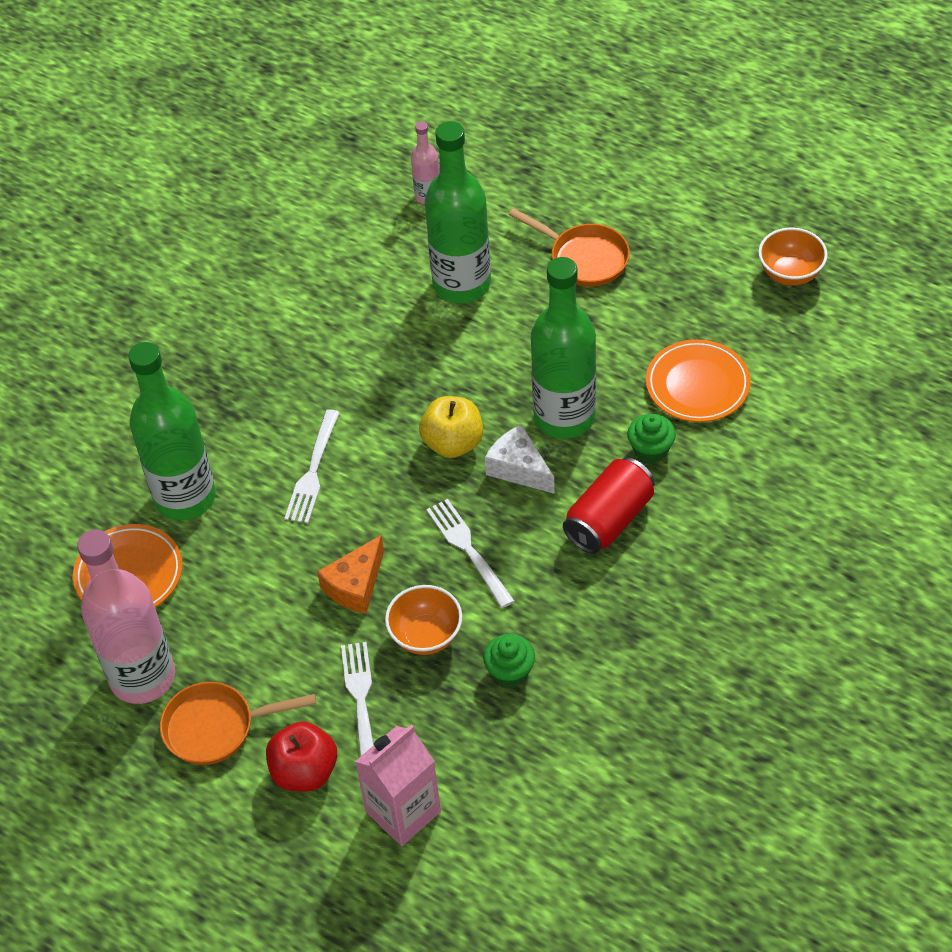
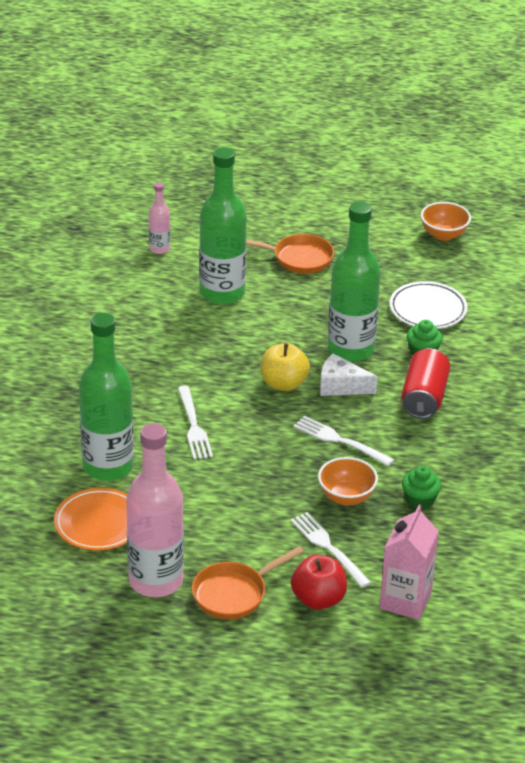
camera: 30 degrees left, 15 degrees down
orange cheese [317,535,384,614] -> none
orange plate [646,339,751,422] -> white plate [389,281,468,329]

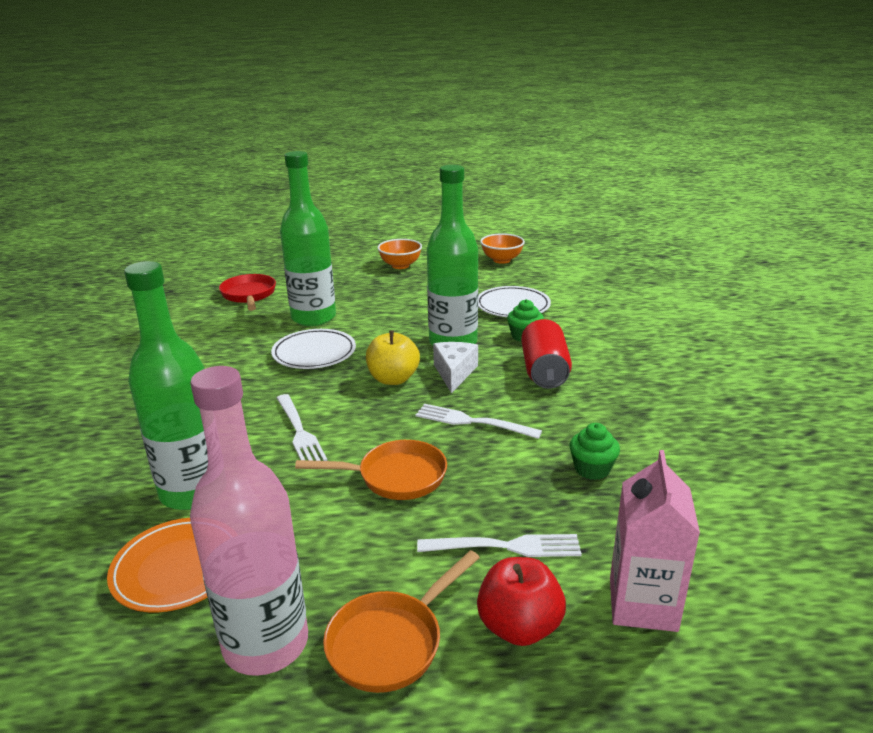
camera: 10 degrees left, 10 degrees down
pink bottle [149,182,170,254] -> red pan [219,274,276,311]
orange pan [246,234,334,274] -> orange pan moved to [295,440,447,500]
white fork [291,512,372,588] -> white fork turned 135 degrees clockwise [417,534,582,557]
orange bowl [318,457,378,505] -> orange bowl moved to [377,239,422,269]
white cheese [320,354,377,396] -> white cheese turned 90 degrees clockwise [433,342,478,393]
none -> white plate [271,329,356,369]

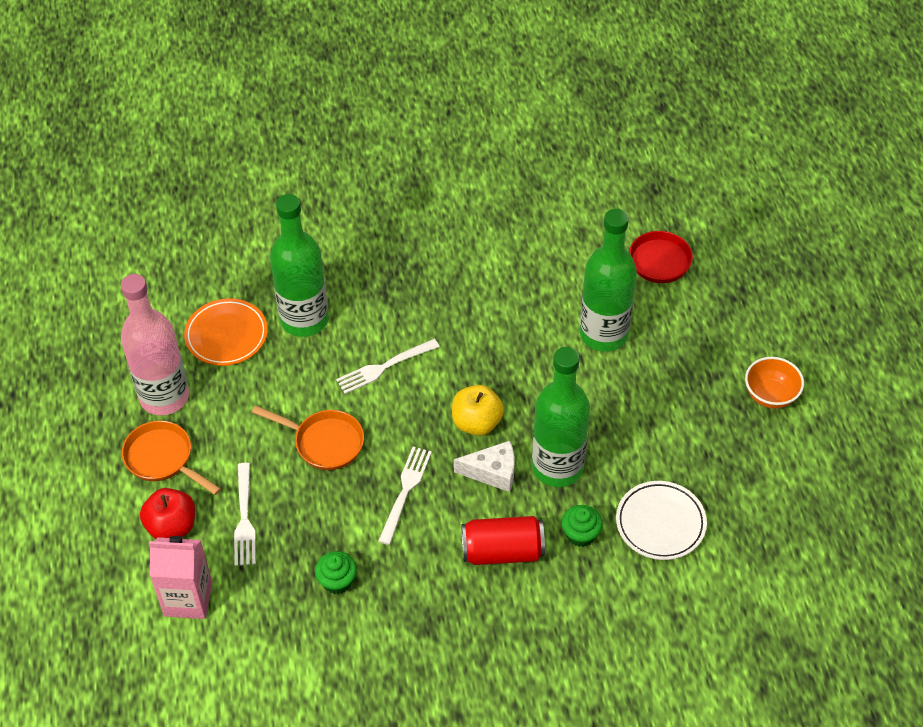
camera: 85 degrees right, 25 degrees up
white plate [271,329,356,369] -> none
orange pan [295,440,447,500] -> orange pan turned 60 degrees counterclockwise [252,406,364,470]
orange bowl [480,233,525,264] -> none

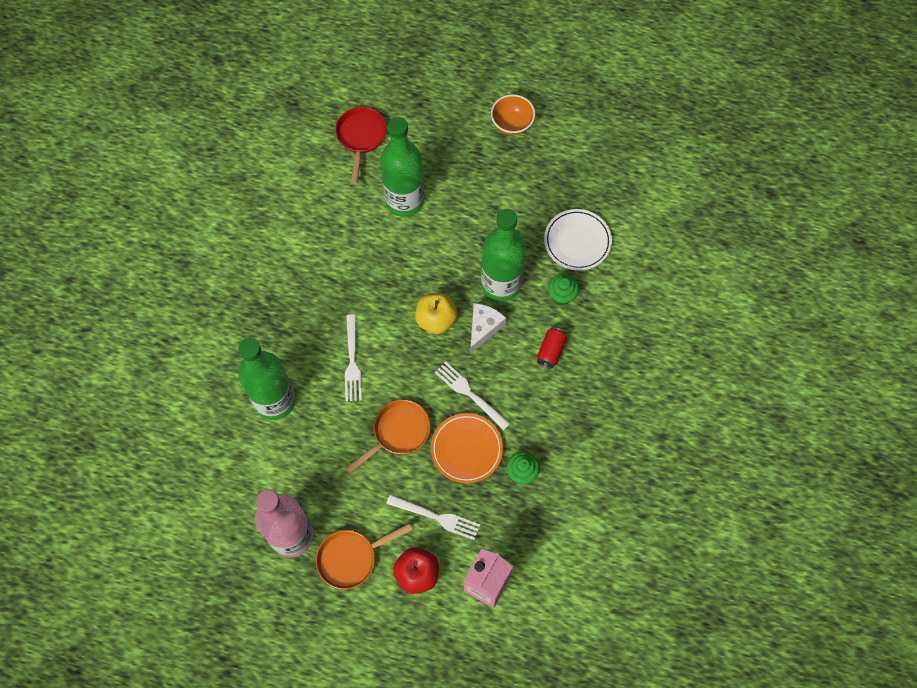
camera: 65 degrees left, 15 degrees up
orange plate [184,298,268,366] -> orange plate moved to [431,413,503,483]
red can [462,516,545,565] -> red can [537,327,567,369], size x0.61

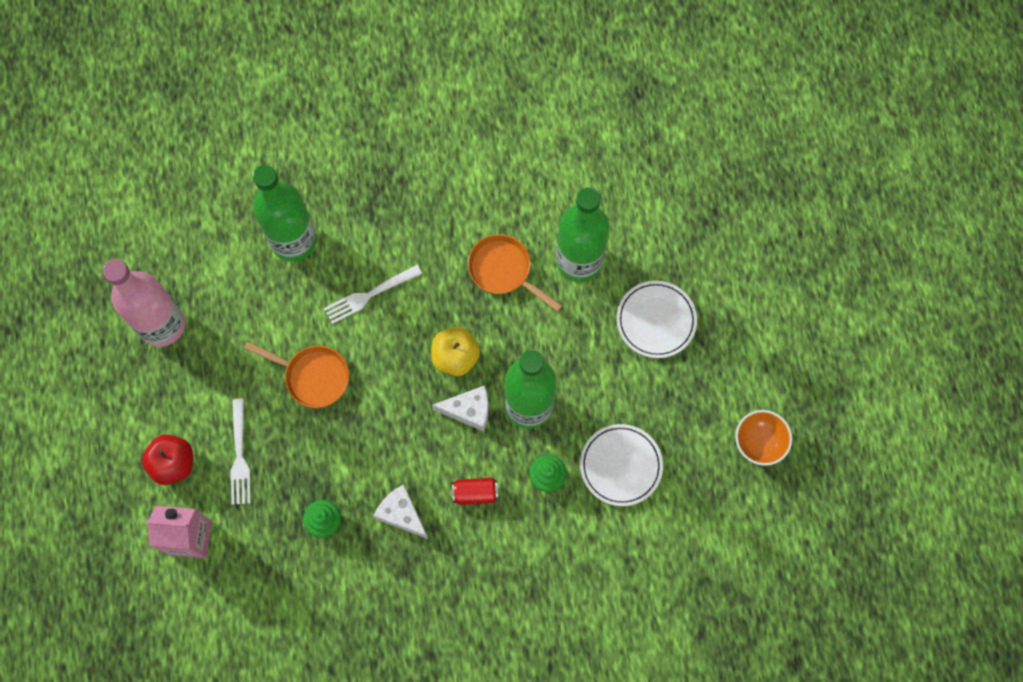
camera: 65 degrees right, 5 degrees up
orange pan [316,523,412,589] -> orange pan moved to [468,234,562,312]
red pan [335,107,387,184] -> none
orange plate [431,413,503,483] -> none
white fork [435,362,510,430] -> none
orange bowl [491,94,535,135] -> orange bowl moved to [735,410,792,466]
none -> white cheese [374,484,428,539]
none -> white plate [616,281,697,358]

